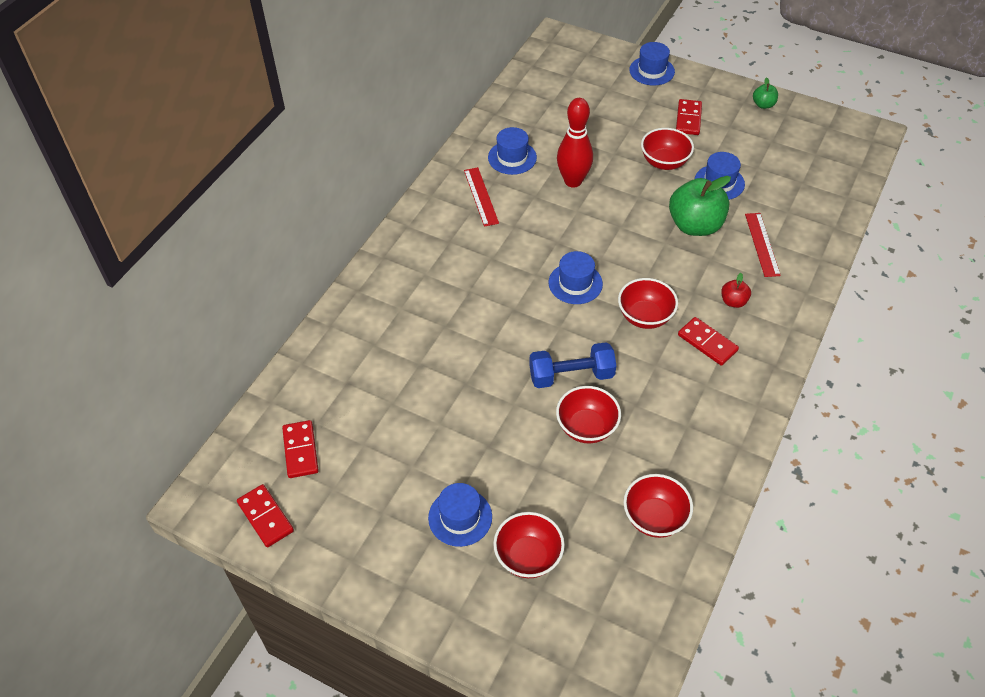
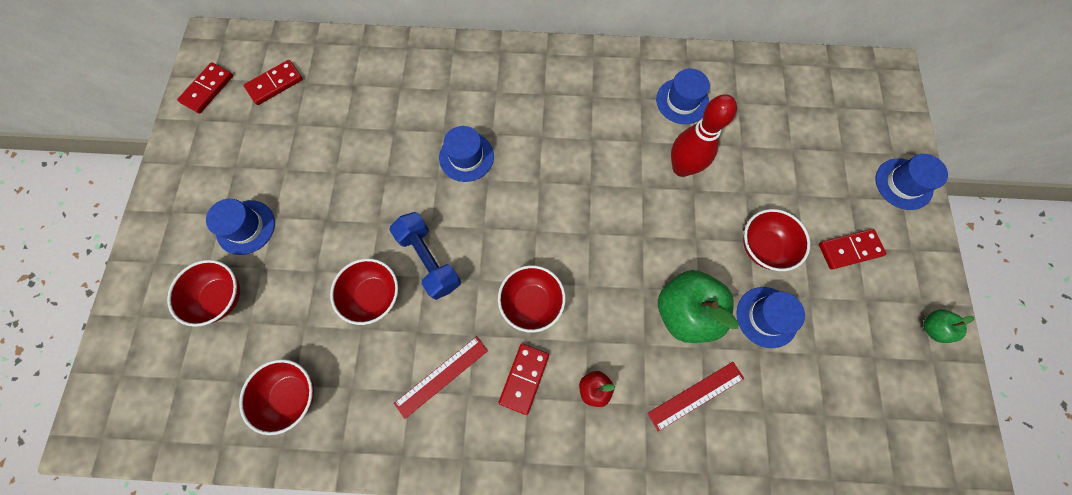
camera: 65 degrees right, 20 degrees up
red ruler [464,167,499,227] -> red ruler moved to [394,336,488,419]
blue hat [548,251,603,304] -> blue hat moved to [439,126,494,182]

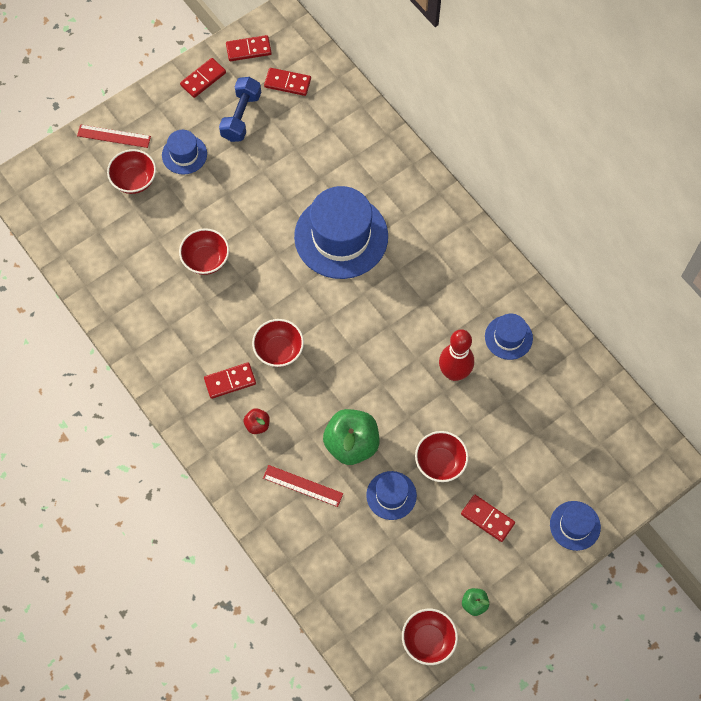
camera: 50 degrees right, 5 degrees down
red bowl [239,359,314,435] -> red bowl moved to [402,609,458,665]
blue dumbbell [389,212,461,300] -> blue dumbbell moved to [219,77,261,142]
red ruler [394,336,488,419] -> red ruler moved to [77,125,151,148]
blue hat [439,126,494,182] -> blue hat [294,186,388,279], size x2.02
none -> red domino [180,58,226,98]

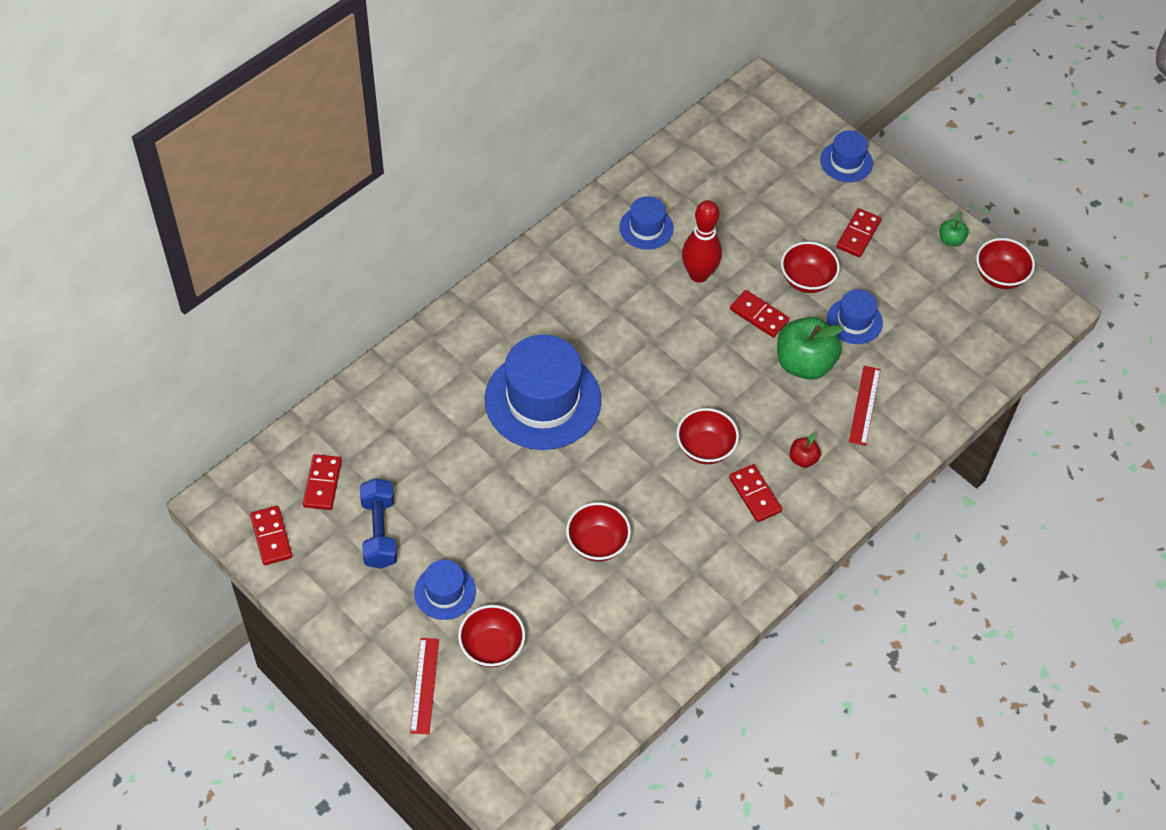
camera: 100 degrees left, 10 degrees down
red domino [180,58,226,98] -> red domino moved to [730,290,789,337]
blue dumbbell [219,77,261,142] -> blue dumbbell turned 75 degrees clockwise [360,478,397,569]

